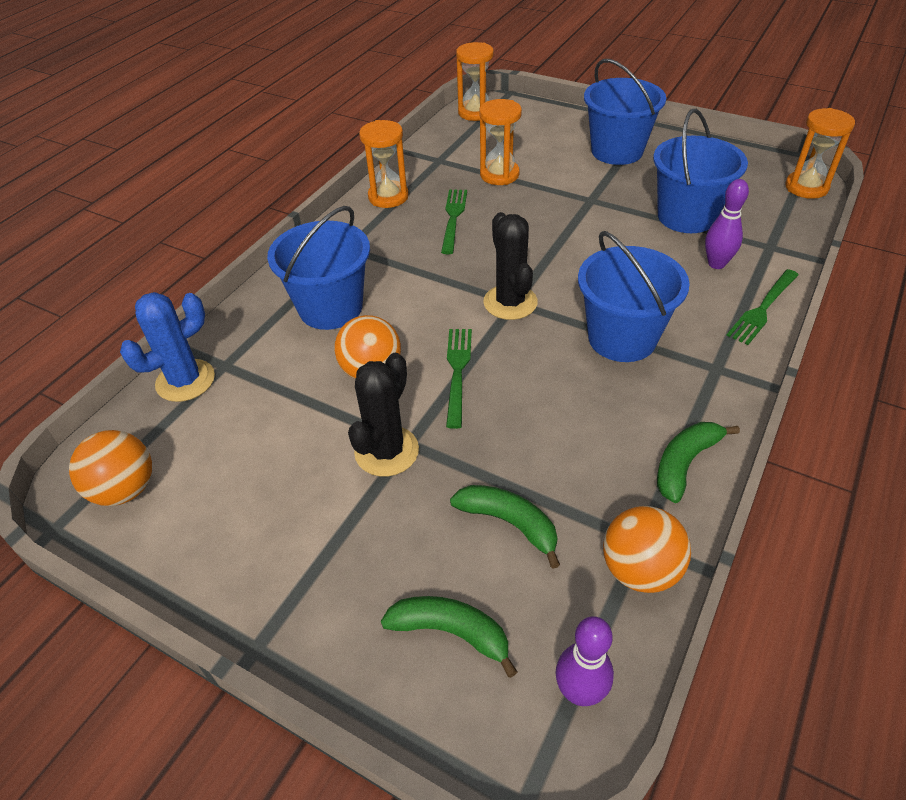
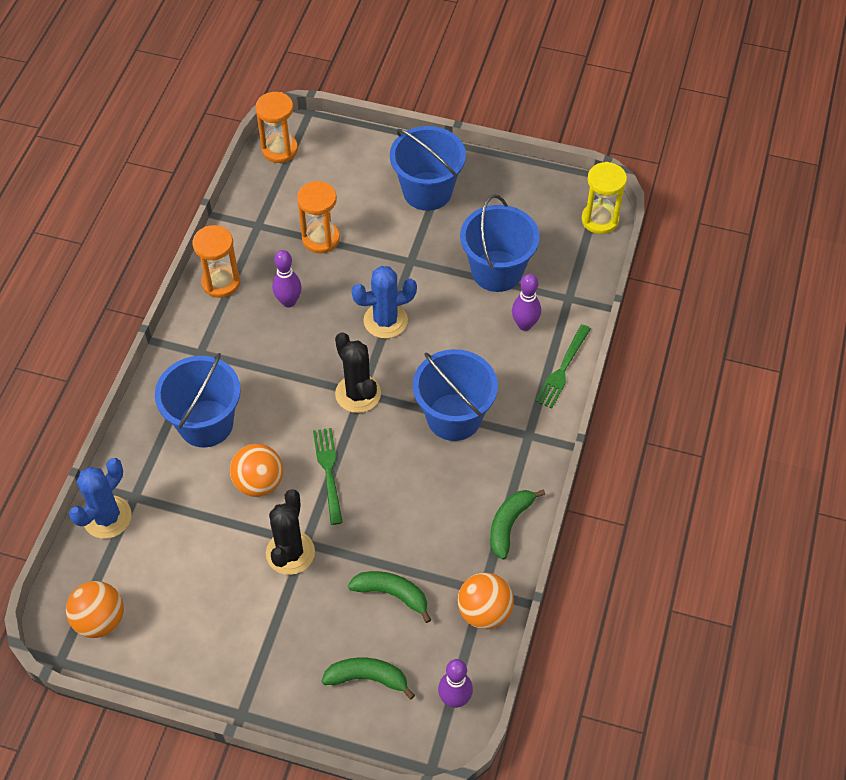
camera: 15 degrees left, 10 degrees up
green fork [441,189,467,254] -> purple bowling pin [272,250,302,307]
orange hourglass [785,108,855,199] -> yellow hourglass [581,162,627,234]
none -> blue cactus [352,266,417,339]

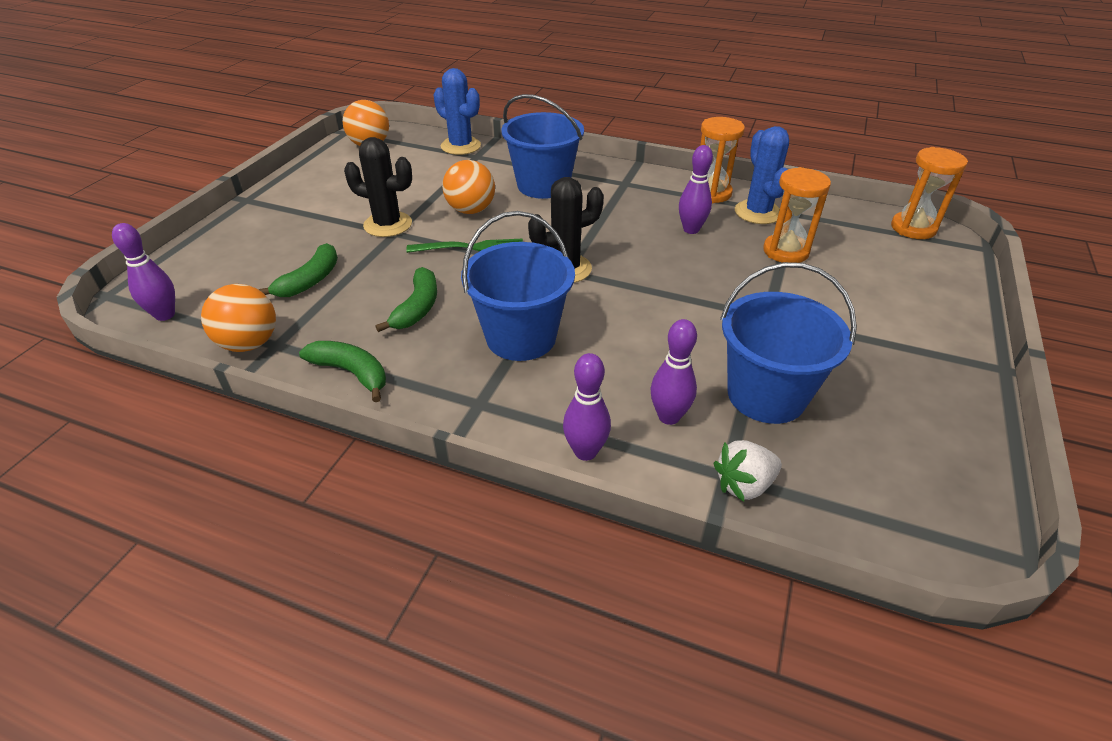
camera: 95 degrees right, 15 degrees down
green banana [322,657,415,699] -> green banana moved to [375,267,437,332]
blue cactus [352,266,417,339] -> blue cactus moved to [735,126,789,224]
blue bucket [390,126,466,211] -> none
green fork [535,324,591,409] -> purple bowling pin [563,353,611,461]
yellow hourglass [581,162,627,234] -> none
none -> white strawberry [713,440,782,502]

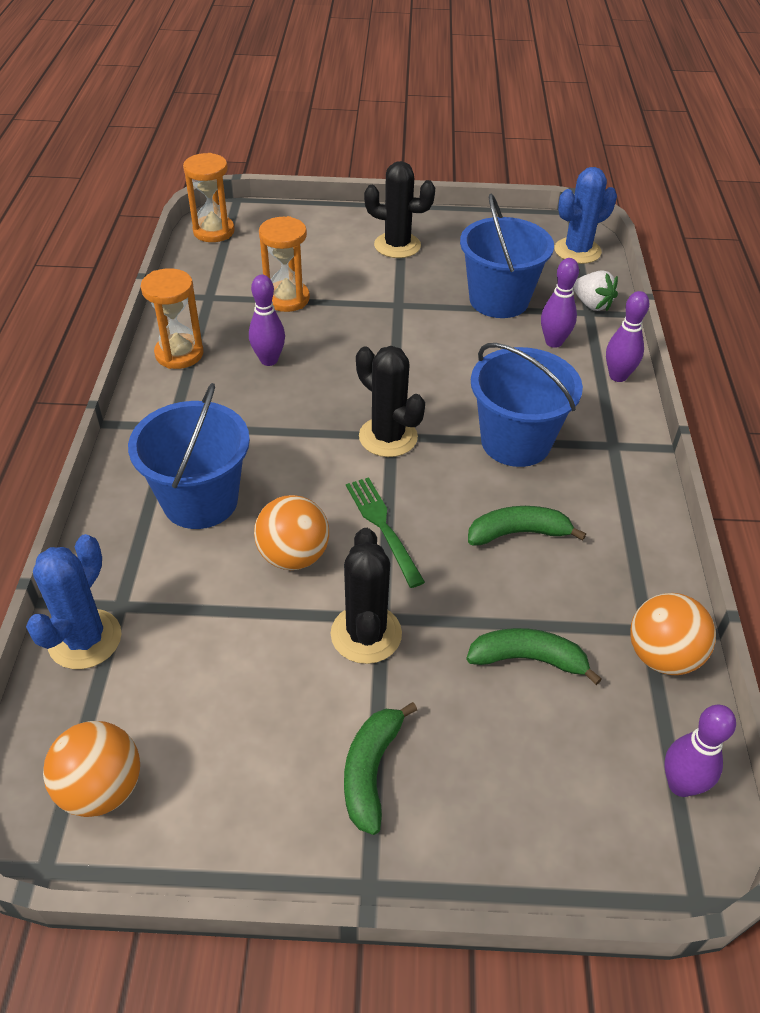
camera: 110 degrees left, 5 degrees up
green banana [299,341,386,402] -> green banana moved to [344,702,417,835]
blue cactus [735,126,789,224] -> blue cactus moved to [554,167,617,264]
none -> black cactus [364,161,435,258]

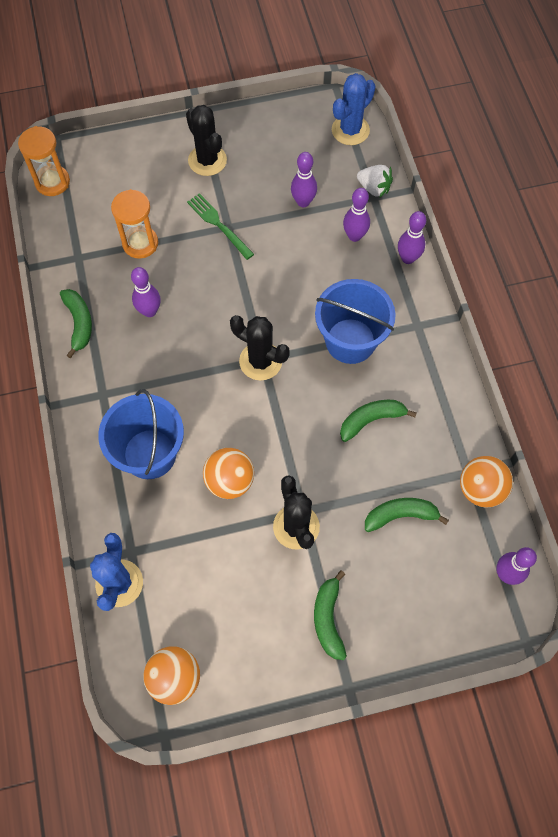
camera: 15 degrees left, 20 degrees up
orange hourglass [141,268,204,369] -> green banana [60,289,92,358]
green fork [346,477,425,588] -> green fork moved to [187,193,254,260]
black cactus [364,161,435,258] -> black cactus turned 60 degrees clockwise [186,105,227,176]
blue bucket [460,193,554,318] -> purple bowling pin [291,152,317,207]

